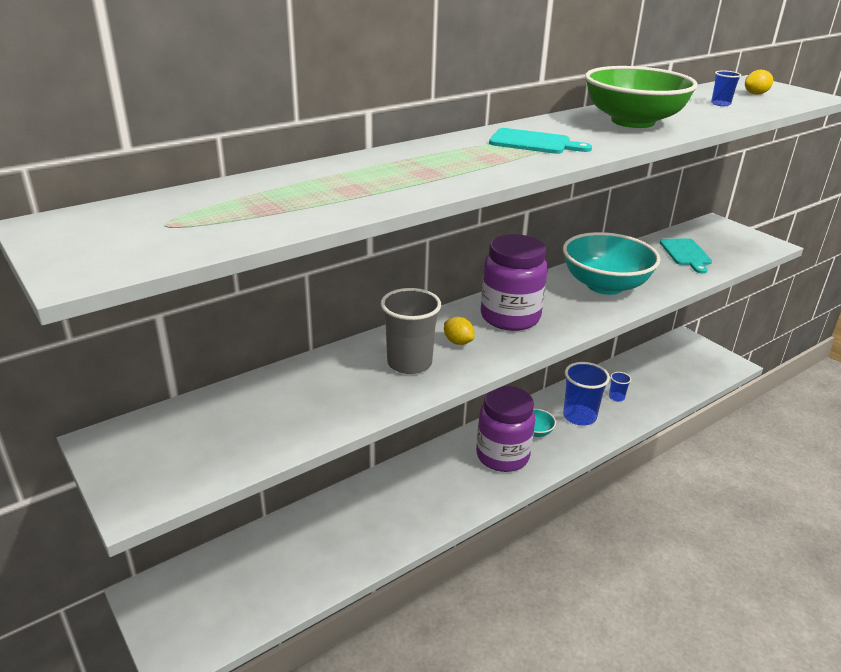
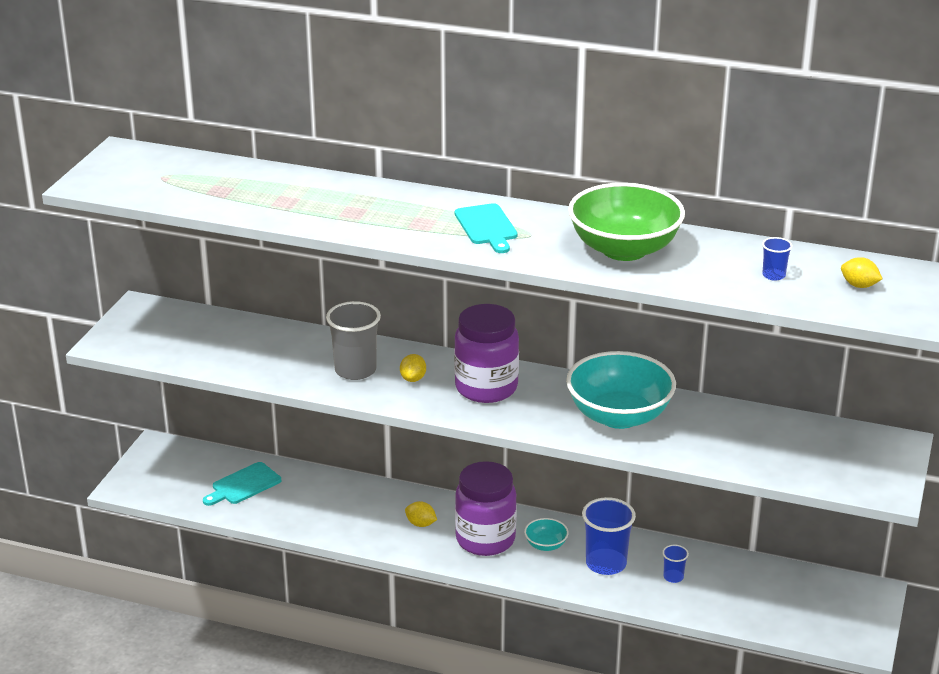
camera: 55 degrees right, 0 degrees up
turquoise cutting board [660,239,712,274] -> turquoise cutting board moved to [203,462,281,506]
none -> yellow lemon [405,501,437,527]

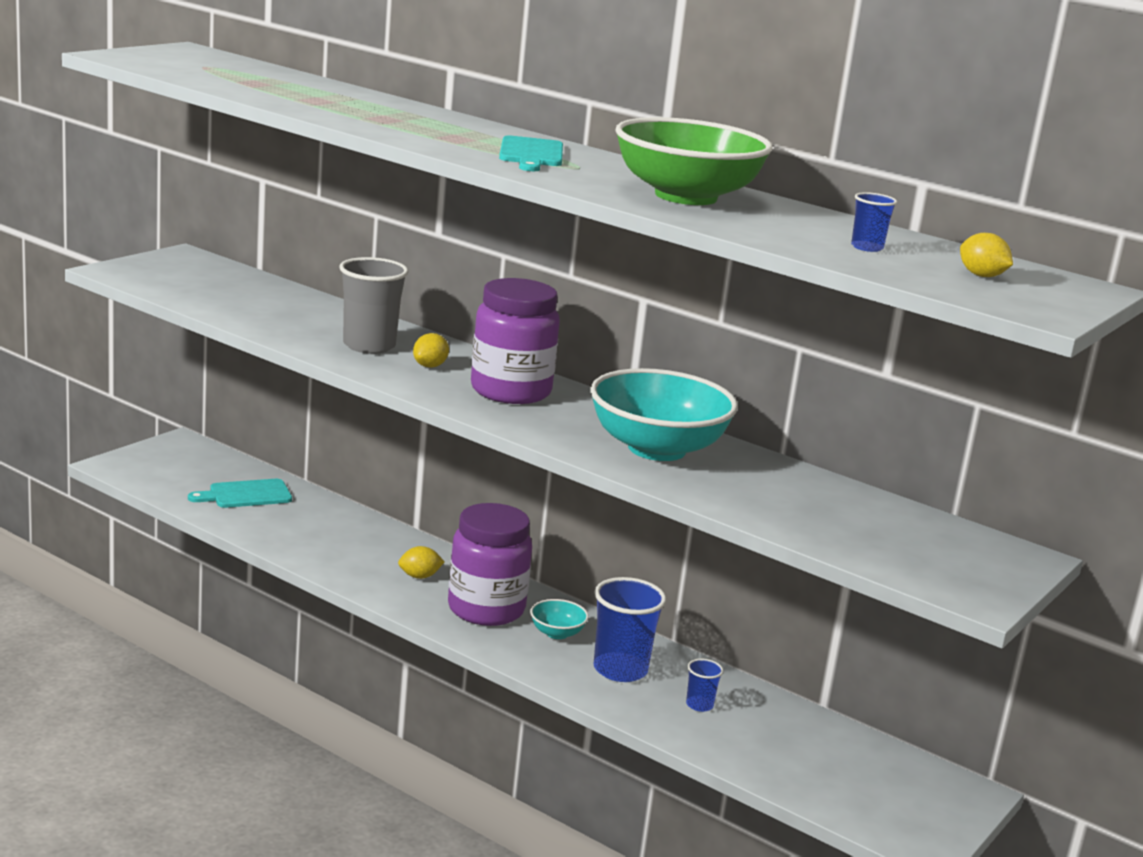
camera: 15 degrees right, 10 degrees down
yellow lemon [405,501,437,527] -> yellow lemon turned 60 degrees counterclockwise [398,546,445,579]

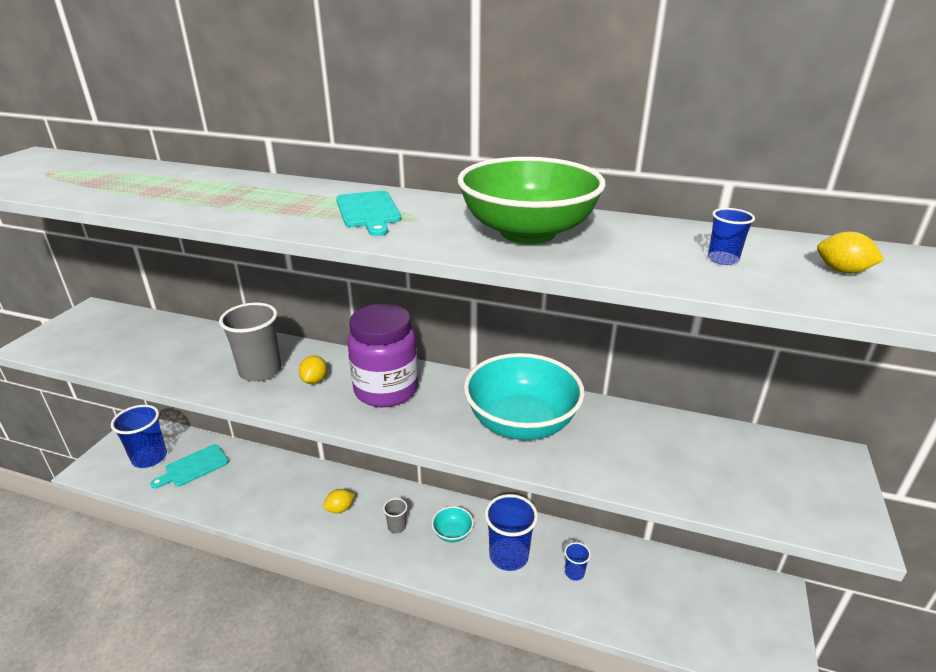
camera: 15 degrees left, 10 degrees up
purple jar [448,503,532,626] -> grey cup [383,498,407,533]
none -> blue cup [111,405,167,468]

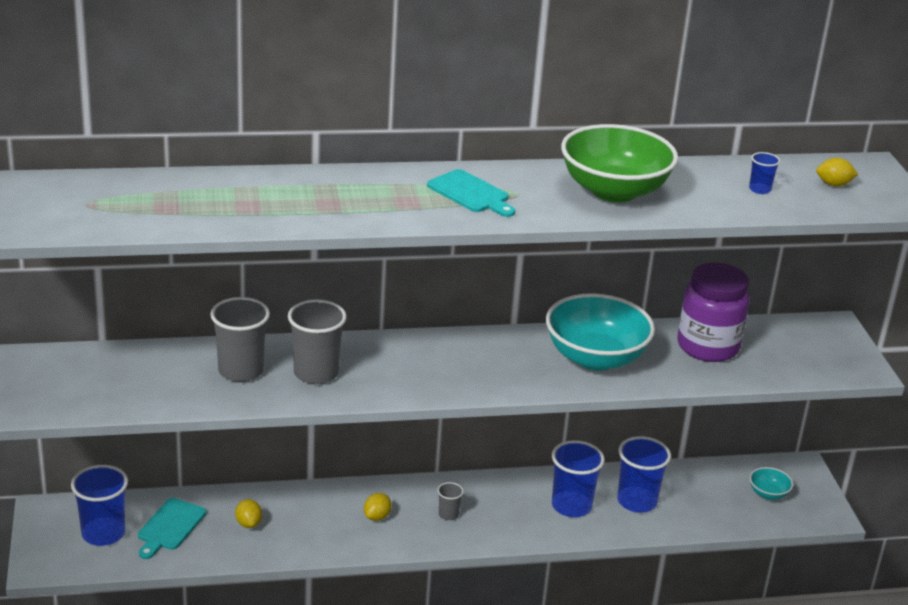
camera: 30 degrees left, 0 degrees up
yellow lemon [299,355,327,384] -> yellow lemon moved to [235,499,262,528]
purple jar [347,304,418,407] -> purple jar moved to [678,262,750,362]
turquoise bowl [432,506,474,542] -> turquoise bowl moved to [750,467,793,500]
blue cup [564,542,591,581] -> blue cup [617,436,671,513], size x2.04
none -> grey cup [210,297,270,382]

